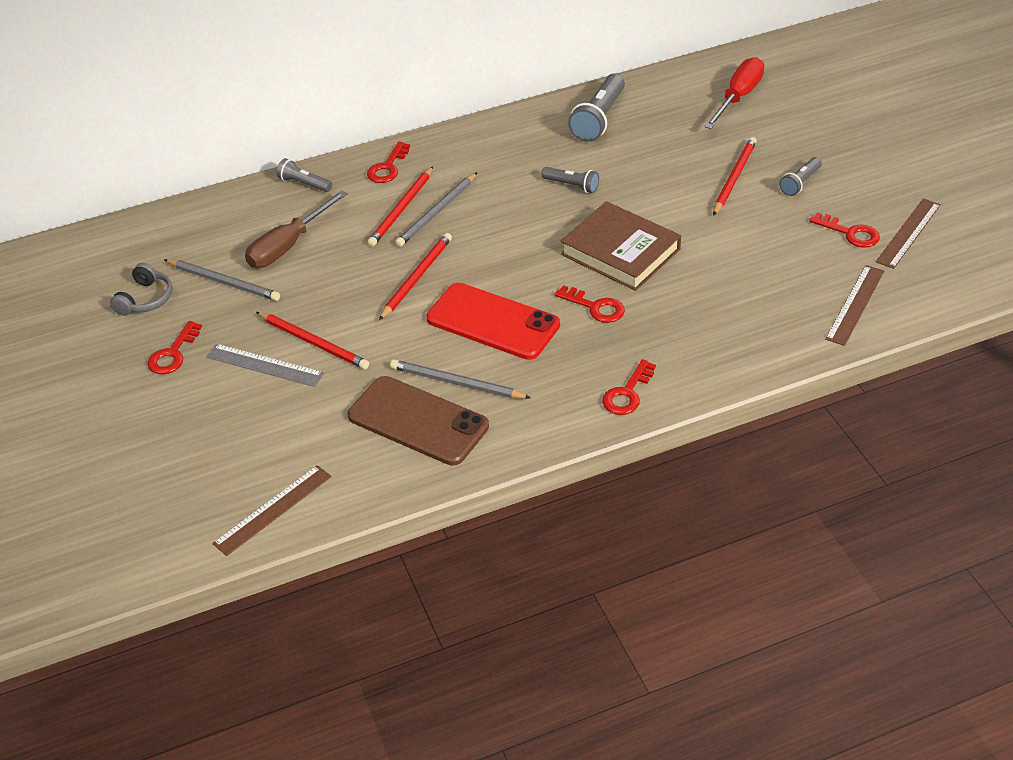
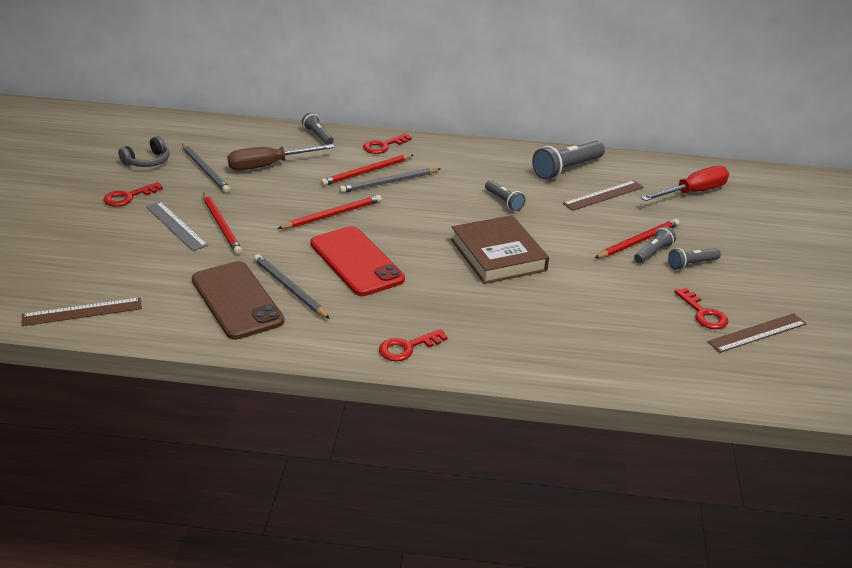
camera: 25 degrees right, 10 degrees down
red key [555,285,625,323] -> none
brown ruler [825,265,884,346] -> brown ruler moved to [563,180,644,211]
none -> grey flashlight [634,226,676,263]

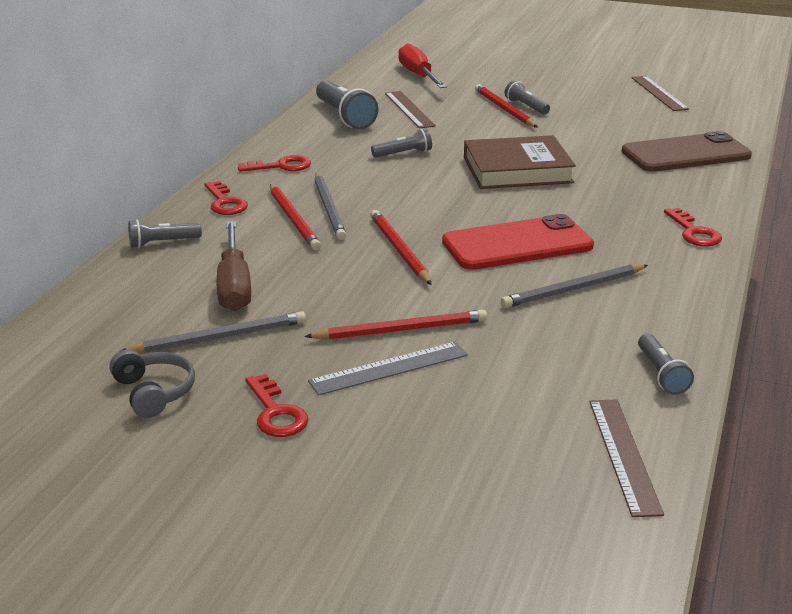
camera: 75 degrees left, 5 degrees down
brown phone [192,261,284,340] -> brown phone moved to [622,131,752,172]
grey flashlight [668,248,721,270] -> grey flashlight moved to [638,334,694,395]
red key [674,288,728,329] -> red key moved to [238,155,311,172]

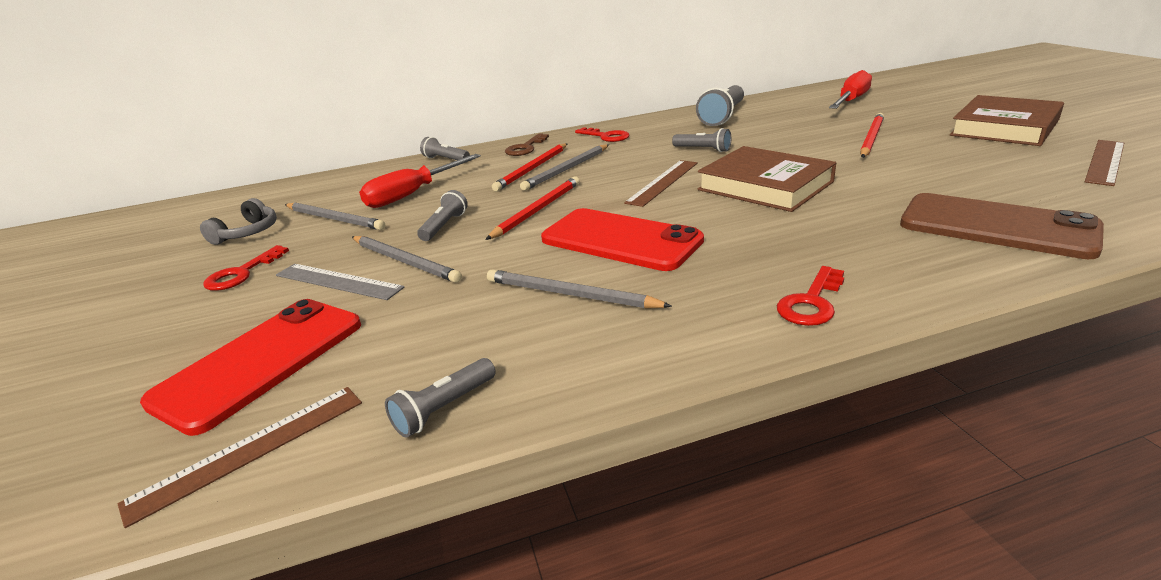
camera: 55 degrees right, 0 degrees up
red key [204,181,248,215] -> brown key [505,134,549,156]
brown screwdriver [217,221,251,311] -> red screwdriver [359,154,481,208]
red pencil [304,310,487,340] -> grey pencil [352,236,462,283]
brown ruler [385,91,436,128] -> brown ruler moved to [624,160,698,207]
grey flashlight [505,80,550,115] -> grey flashlight moved to [417,190,468,241]
none -> red phone [140,299,361,436]
none -> brown book [950,95,1064,146]

